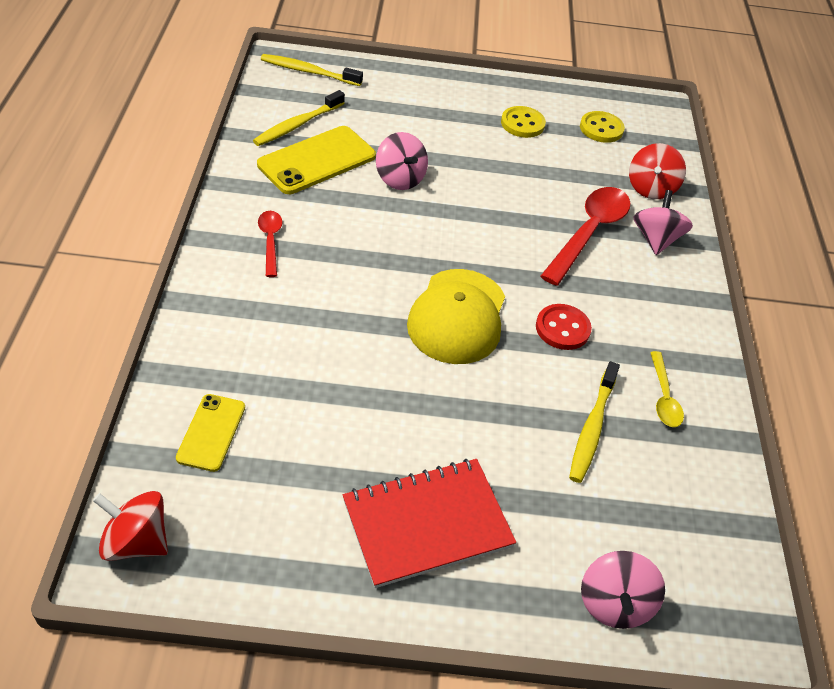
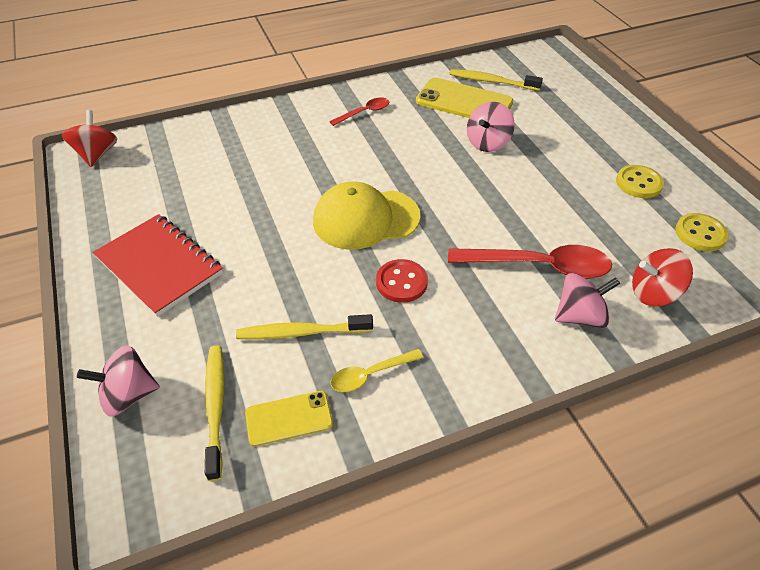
camera: 70 degrees right, 0 degrees up
yellow phone [176,394,245,472] -> yellow phone moved to [245,391,333,447]
yellow toothbrush [261,54,363,86] -> yellow toothbrush moved to [205,345,225,481]

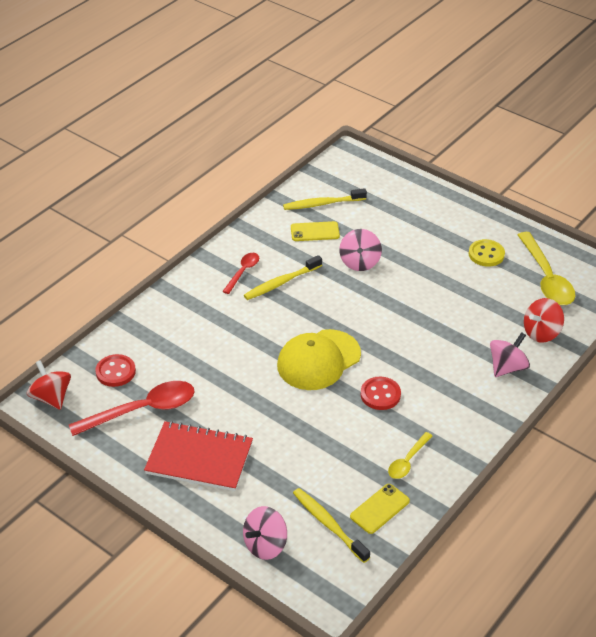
camera: 30 degrees left, 5 degrees down
yellow toothbrush [236,314,373,340] -> yellow toothbrush moved to [244,255,322,300]
yellow phone [416,78,513,118] -> yellow phone [291,221,340,241], size x0.58
red spoon [448,245,612,279] -> red spoon moved to [69,381,195,436]
yellow button [675,213,729,251] -> yellow spoon [518,232,575,305]
none -> red button [96,354,136,387]

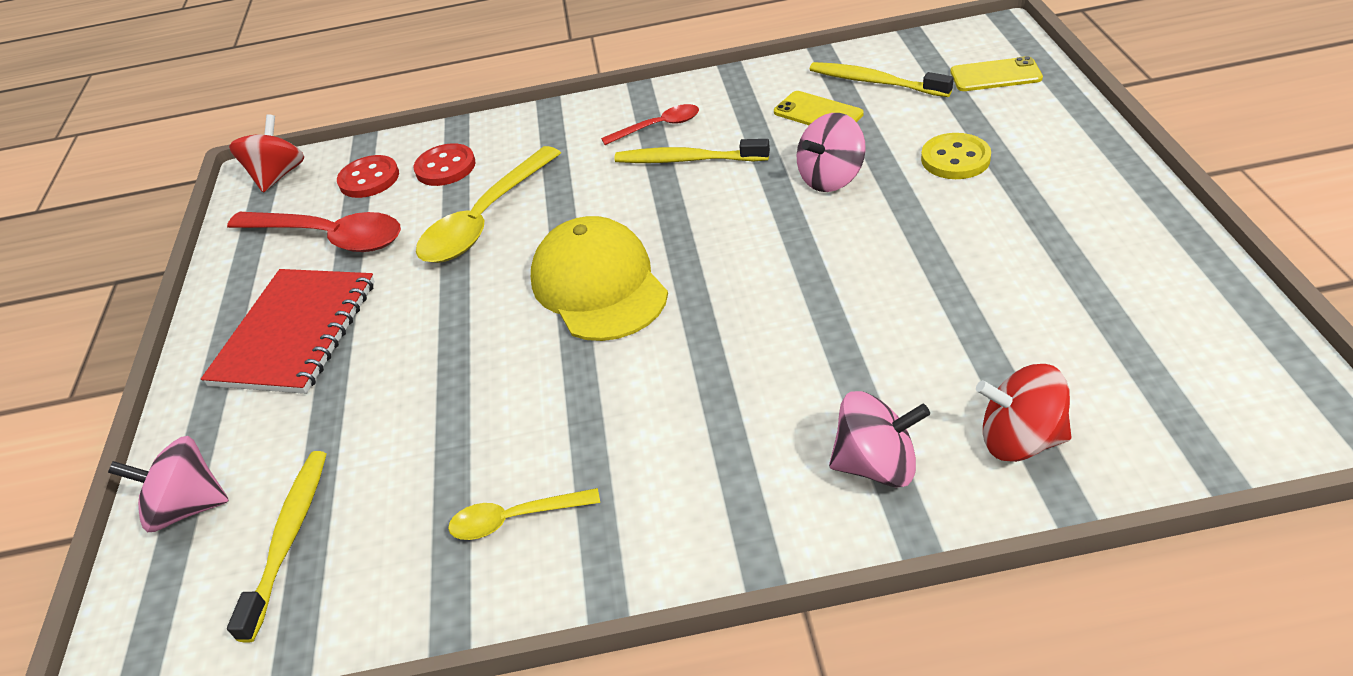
camera: 50 degrees right, 0 degrees up
red notebook [144,421,253,491] -> red notebook turned 45 degrees clockwise [201,269,375,394]
yellow cap [277,329,361,390] -> yellow cap turned 60 degrees clockwise [531,216,668,341]
yellow phone [350,484,410,534] -> yellow phone moved to [950,56,1043,91]
red button [361,376,401,410] -> red button moved to [414,143,476,186]
yellow button [469,239,505,267] -> yellow button moved to [921,133,991,179]
yellow spoon [518,232,575,305] -> yellow spoon moved to [416,146,561,263]

